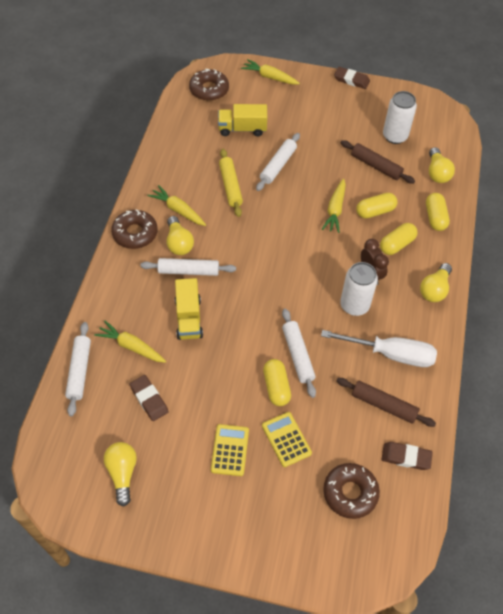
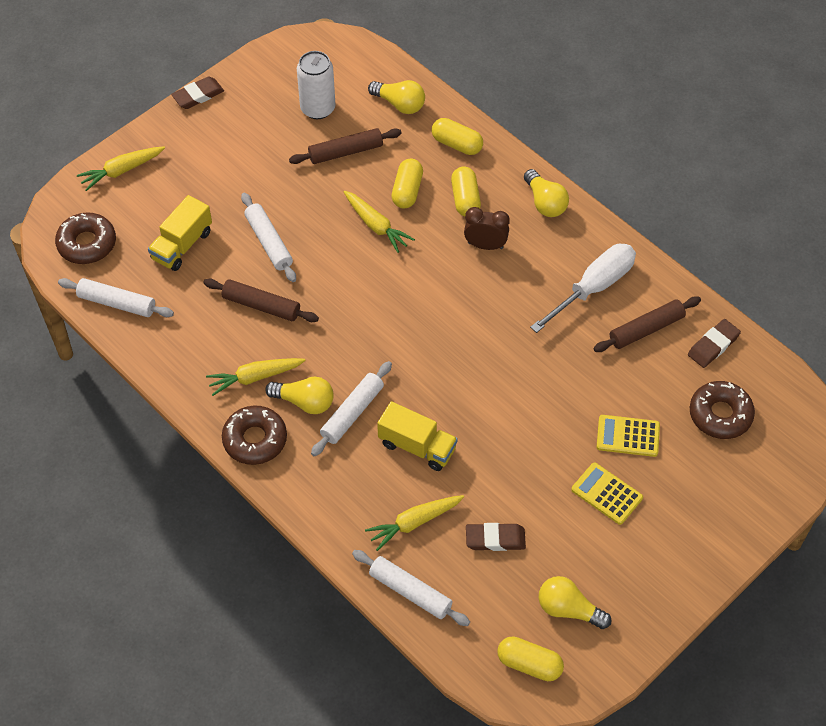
camera: 55 degrees left, 0 degrees up
yellow rolling pin [219,149,243,217] -> brown rolling pin [204,278,319,322]
yellow capsule [263,359,291,406] -> yellow capsule moved to [497,636,564,681]
white rolling pin [282,309,316,398] -> white rolling pin moved to [58,278,174,317]
white can [340,262,378,316] -> none

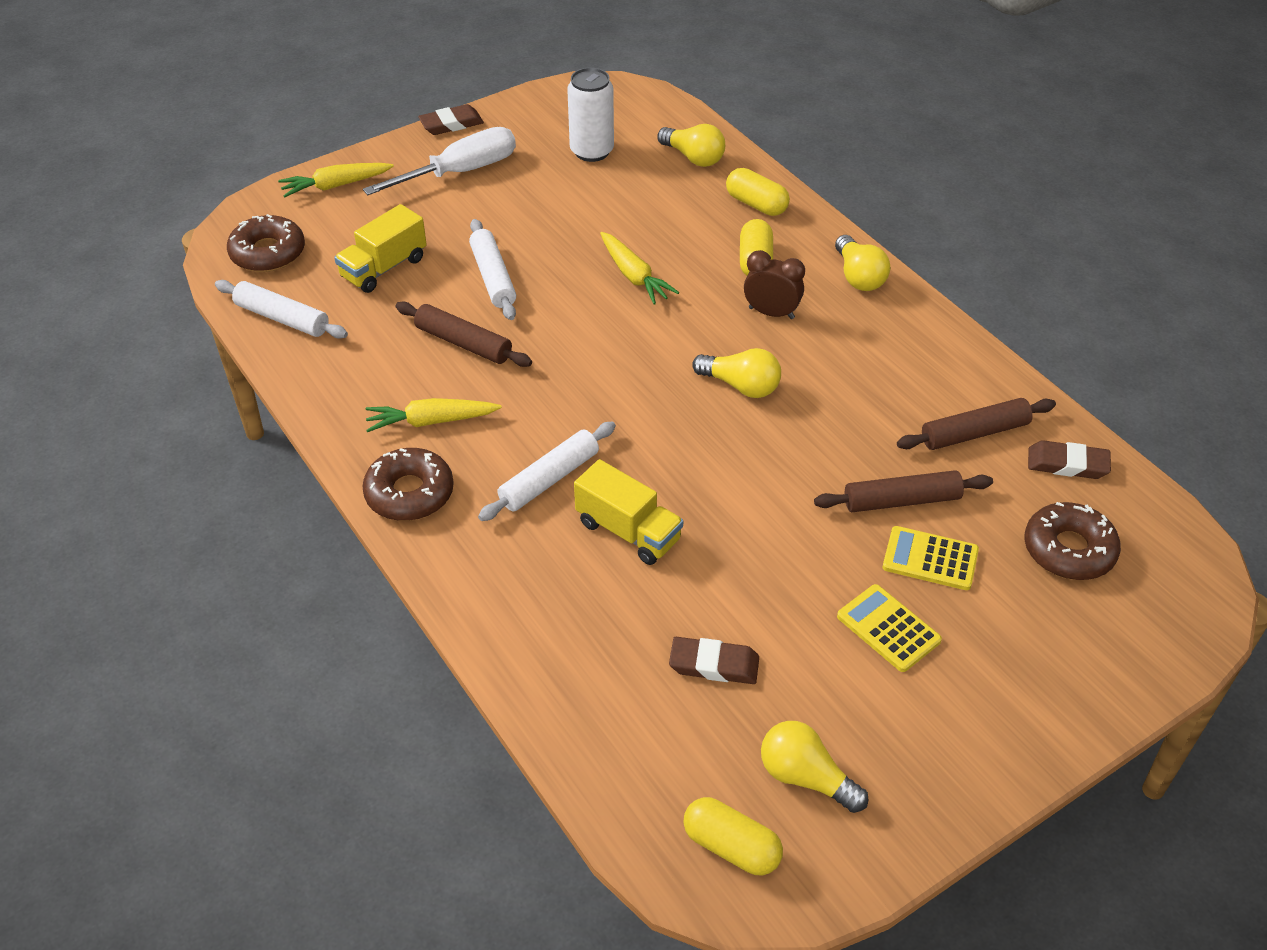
camera: 10 degrees right, 10 degrees down
yellow light bulb [265,377,333,414] -> yellow light bulb moved to [692,348,781,398]
brown rolling pin [289,128,402,164] -> brown rolling pin moved to [814,470,993,512]
white rolling pin [352,550,470,626] -> none
yellow carrot [365,495,464,551] -> none
yellow capsule [391,159,423,209] -> none
white screwdriver [530,244,636,333] -> white screwdriver moved to [363,127,516,195]
brown eraser [688,319,741,368] -> brown eraser turned 45 degrees clockwise [1028,440,1111,479]

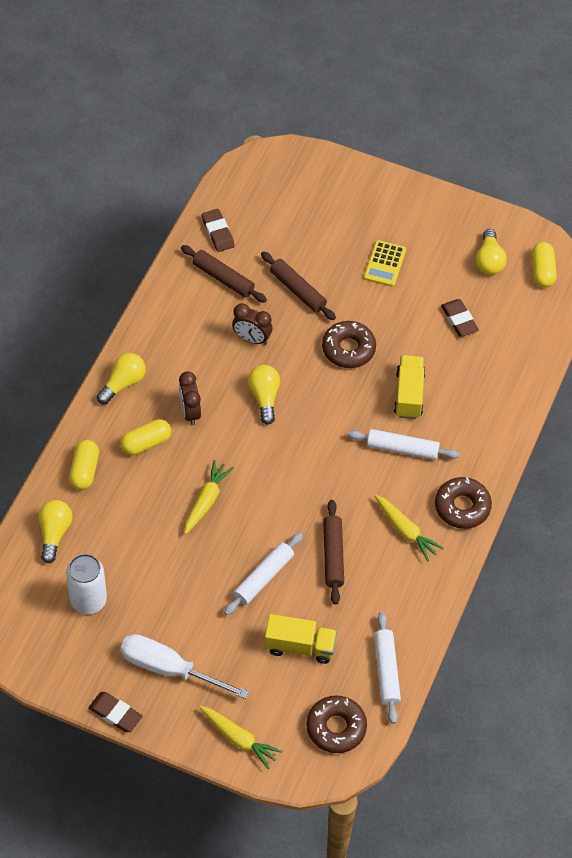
camera: 125 degrees left, 10 degrees up
yellow calculator [883,526,979,590] -> none
brown donut [1024,502,1121,580] -> brown donut moved to [322,321,376,368]
none -> brown clock [232,303,272,345]

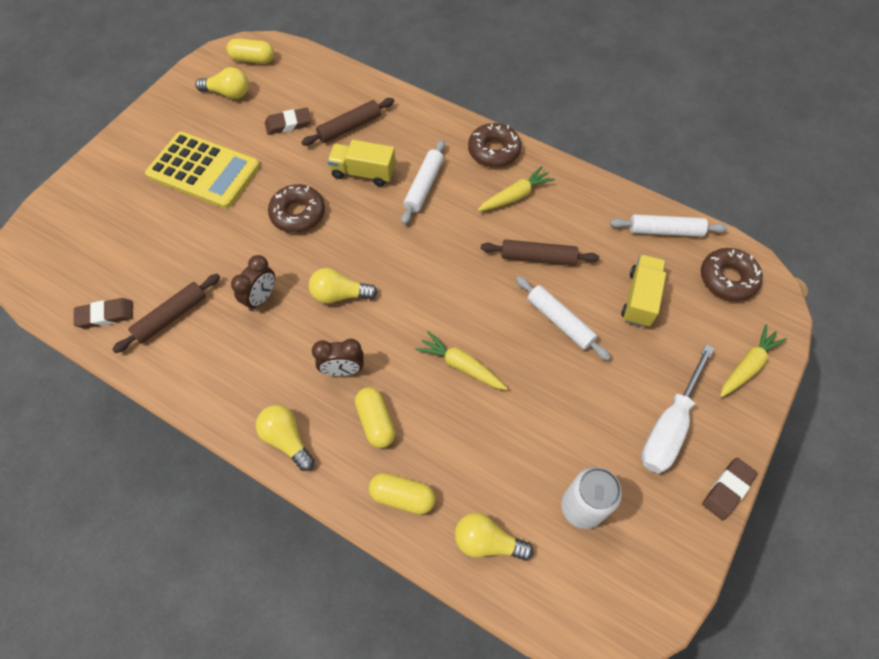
camera: 80 degrees left, 5 degrees up
brown rolling pin [261,251,336,320] -> brown rolling pin moved to [301,98,394,146]
yellow calculator [364,240,406,287] -> yellow calculator [145,132,260,209], size x1.92

